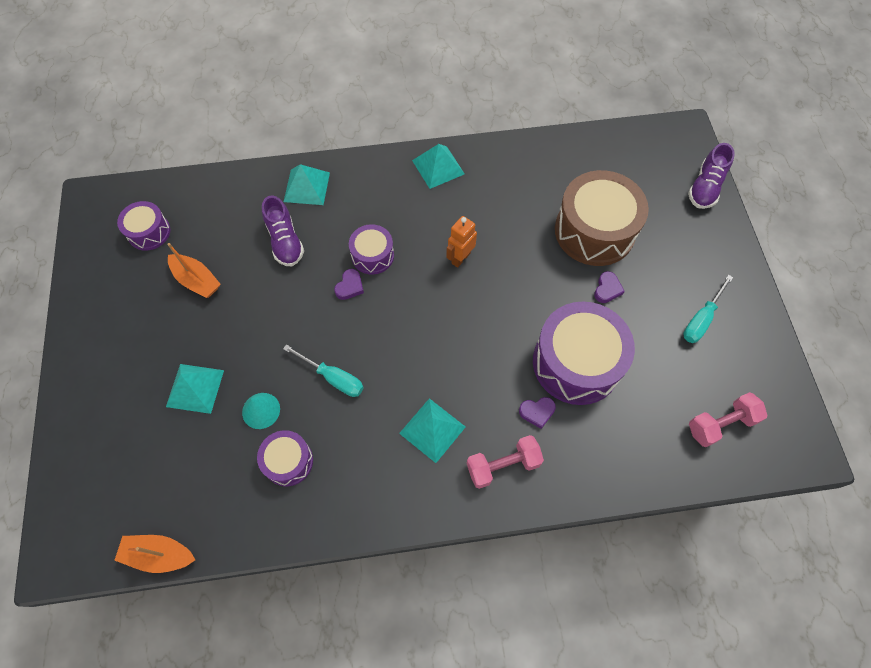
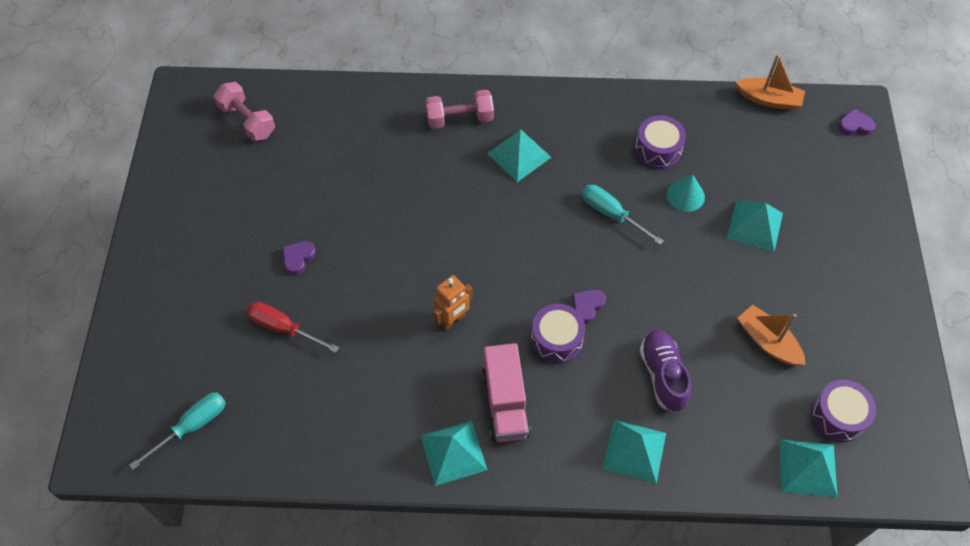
camera: 170 degrees left, 5 degrees down
purple heart [519,397,556,429] -> purple heart moved to [838,108,875,135]
purple drum [533,302,635,405] -> none
brown drum [555,170,649,266] -> red screwdriver [247,302,339,353]
turquoise screwdriver [683,275,733,343] -> turquoise screwdriver moved to [129,392,226,470]
purple shoe [688,143,735,209] -> none
pink dumbbell [689,392,768,447] -> pink dumbbell turned 60 degrees clockwise [214,82,275,141]
none -> pink truck [482,343,531,442]
none -> turquoise pyramid [779,439,838,497]

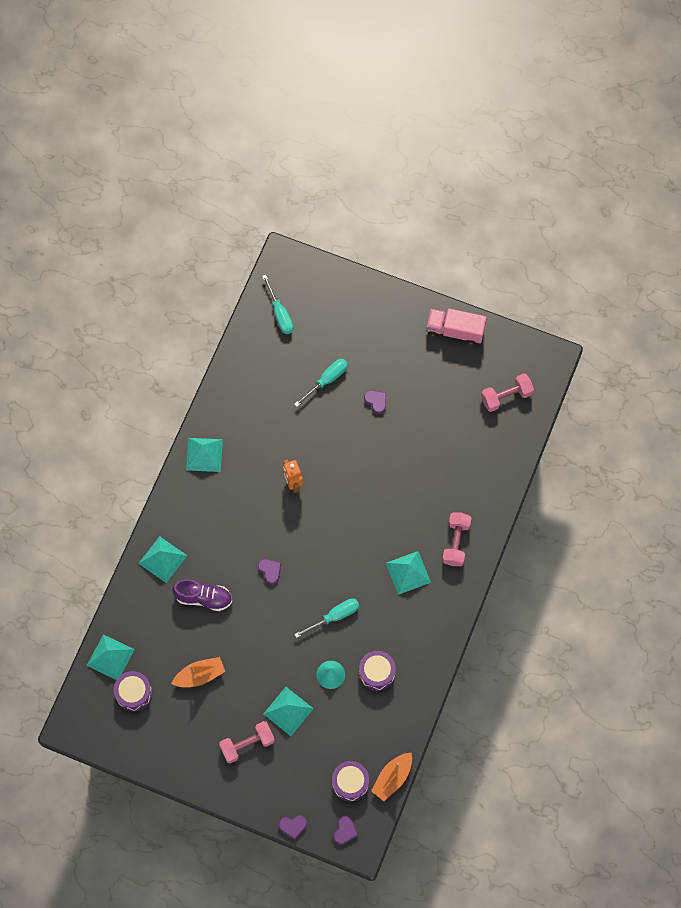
camera: 110 degrees right, 10 degrees up
red screwdriver [247,302,339,353] -> turquoise screwdriver [294,359,348,407]
pink truck [482,343,531,442] -> pink truck moved to [426,308,487,346]
purple drum [531,304,585,364] -> purple drum moved to [332,761,369,802]
none -> pink dumbbell [219,721,275,763]
none -> purple heart [279,815,307,840]

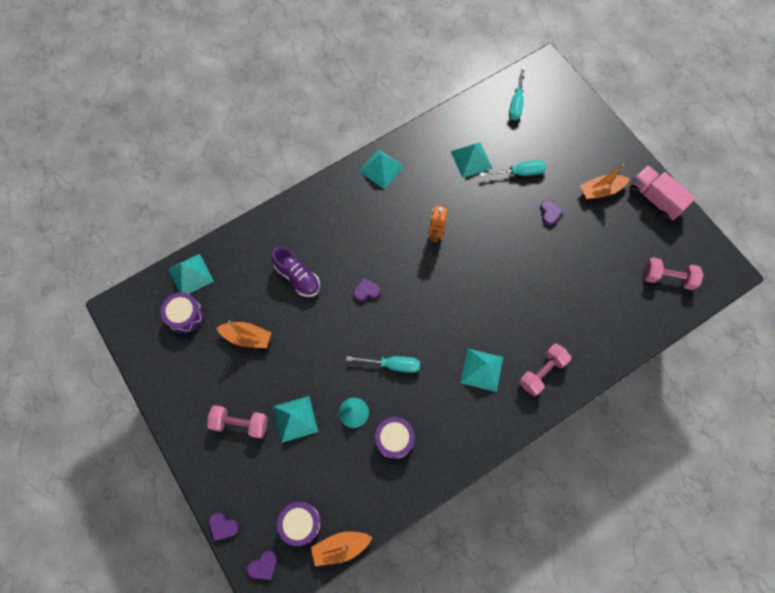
camera: 35 degrees right, 0 degrees up
turquoise pyramid [138,536,187,583] -> turquoise pyramid moved to [450,142,493,178]
purple heart [258,559,281,584] -> purple heart turned 105 degrees counterclockwise [354,278,380,301]
none -> orange boat [580,164,630,200]

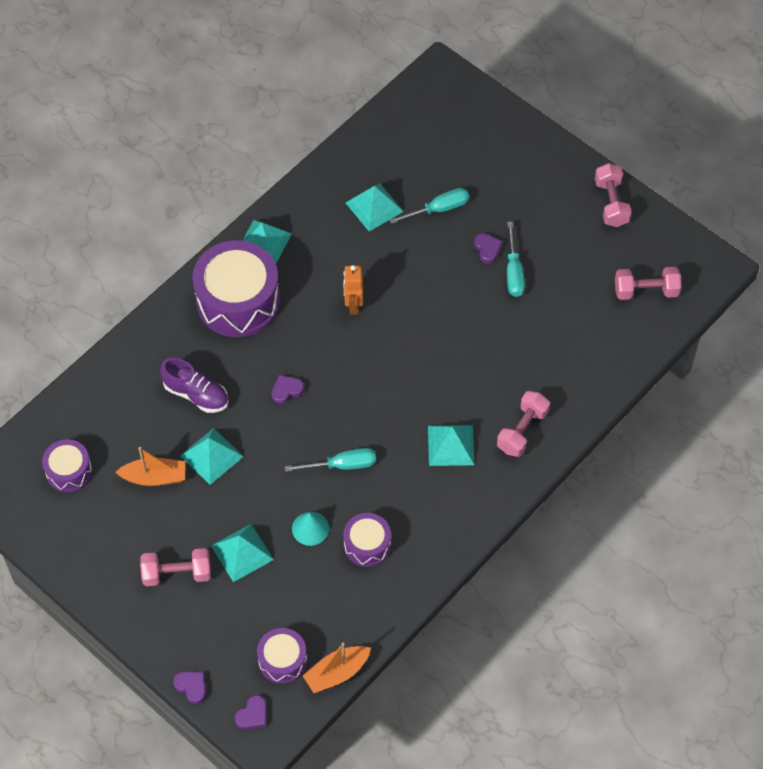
camera: 15 degrees left, 10 degrees down
turquoise pyramid [168,254,214,294] -> turquoise pyramid moved to [180,428,244,485]
purple heart [209,513,239,541] -> purple heart turned 150 degrees counterclockwise [173,672,206,704]
turquoise screwdriver [509,66,525,120] -> turquoise screwdriver moved to [507,222,525,297]
orange boat [580,164,630,200] -> none
pink truck [630,165,696,220] -> pink dumbbell [595,163,631,227]
none -> purple drum [192,240,280,337]

